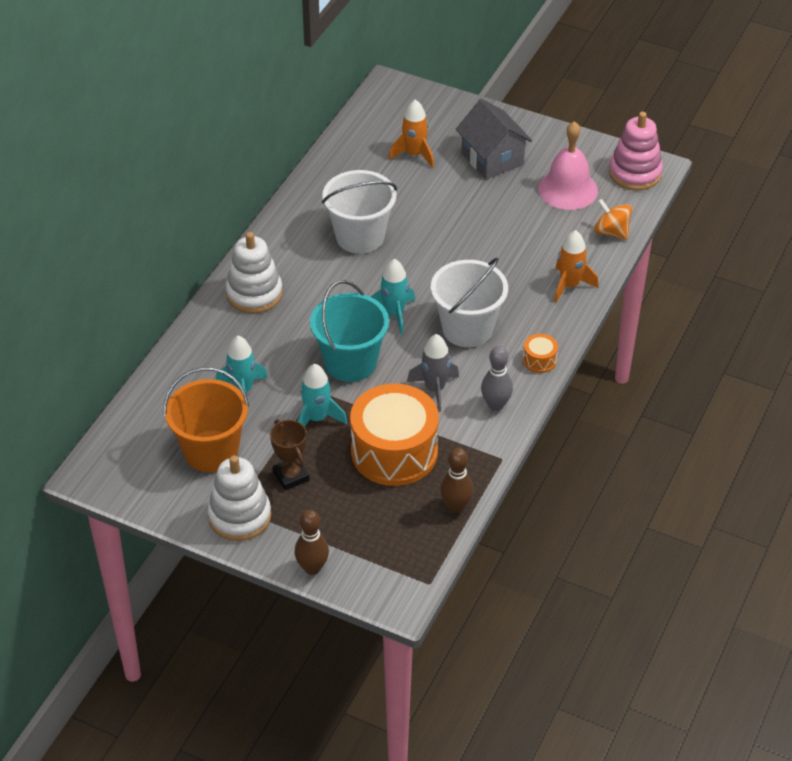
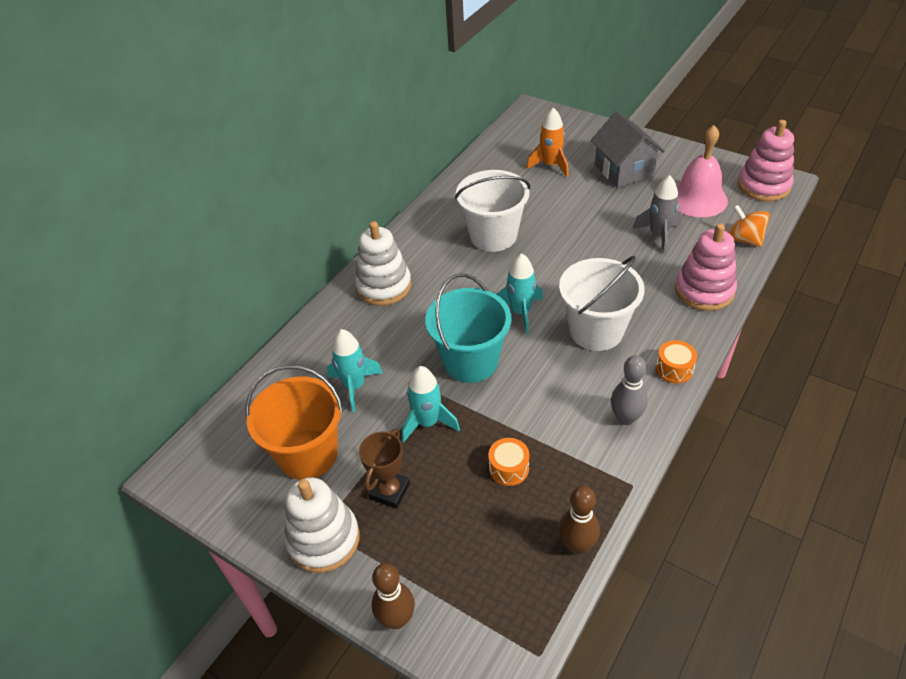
camera: 10 degrees right, 0 degrees up
brown trophy [270,419,309,490] -> brown trophy turned 45 degrees clockwise [359,429,410,509]
orange drum [350,384,439,486] -> orange drum [488,438,530,486], size x0.41
grey rocket [407,334,459,412] -> grey rocket moved to [633,175,681,253]
orange rocket [554,230,599,303] -> pink stacking toy [675,223,737,311]

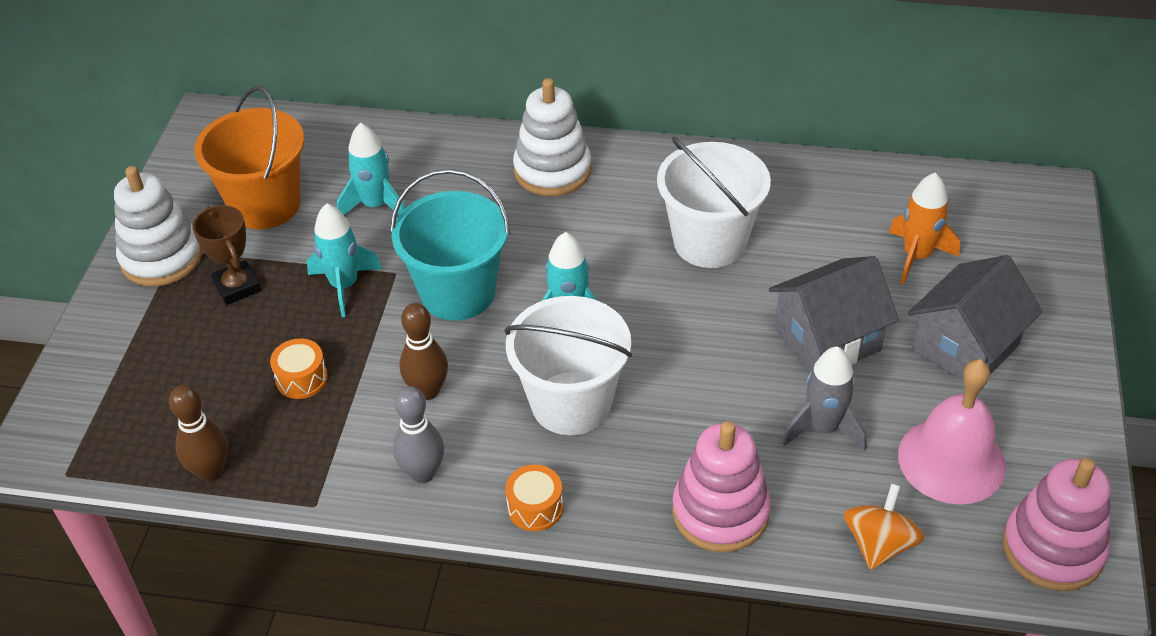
camera: 65 degrees right, 0 degrees up
brown trophy [359,429,410,509] -> brown trophy turned 60 degrees clockwise [193,206,261,305]
brown bowling pin [372,563,415,629] -> brown bowling pin moved to [400,303,448,400]
none -> grey house [769,256,899,372]

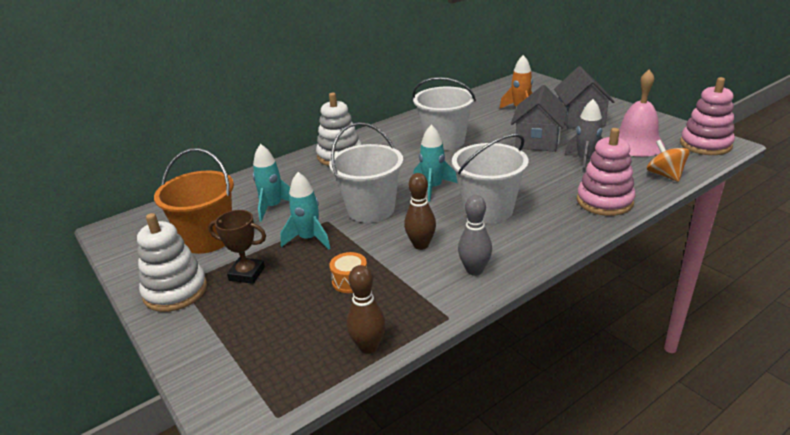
camera: 45 degrees left, 15 degrees down
turquoise bucket [390,169,510,321] -> white bucket [329,122,403,223]
orange drum [505,465,563,531] -> none

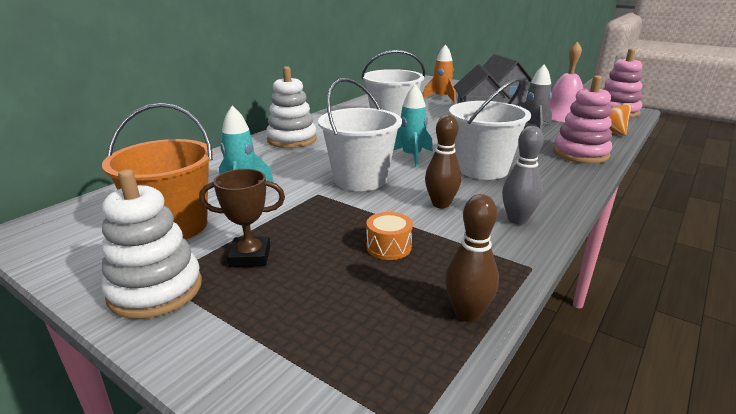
camera: 20 degrees left, 5 degrees down
turquoise rocket [280,172,330,249] -> none

